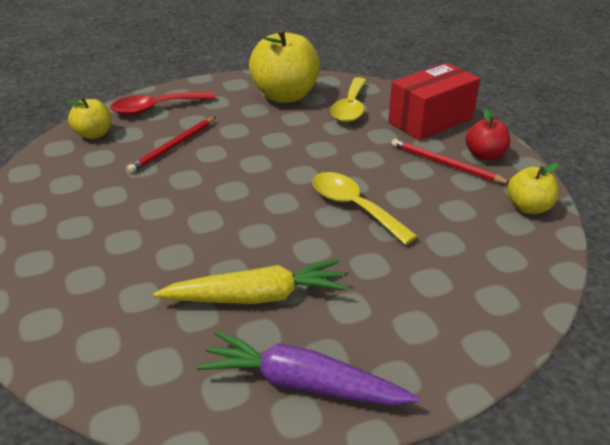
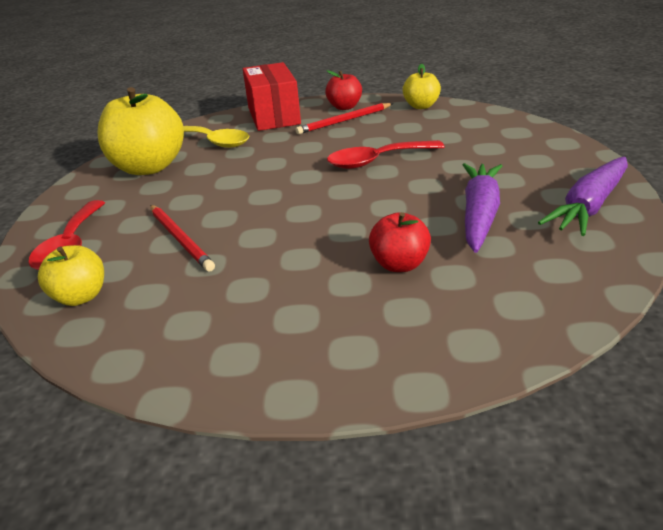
camera: 65 degrees left, 5 degrees down
yellow carrot [153,259,348,304] -> purple carrot [463,163,502,253]
yellow spoon [312,172,417,245] -> red spoon [327,140,444,169]
none -> red apple [369,212,431,272]

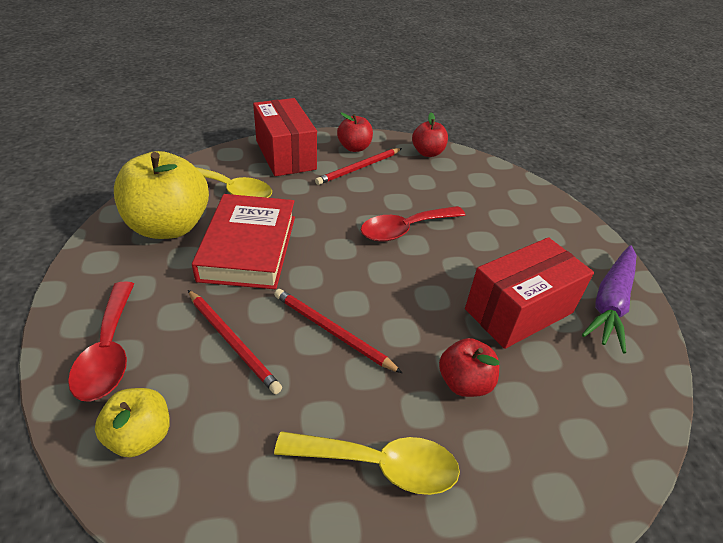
camera: 15 degrees left, 10 degrees up
yellow apple [403,64,441,109] -> red apple [412,112,448,157]
purple carrot [463,163,502,253] -> red box [465,237,594,349]
none -> red book [192,194,295,289]
none -> red pencil [274,289,402,373]
none -> yellow spoon [274,431,460,495]

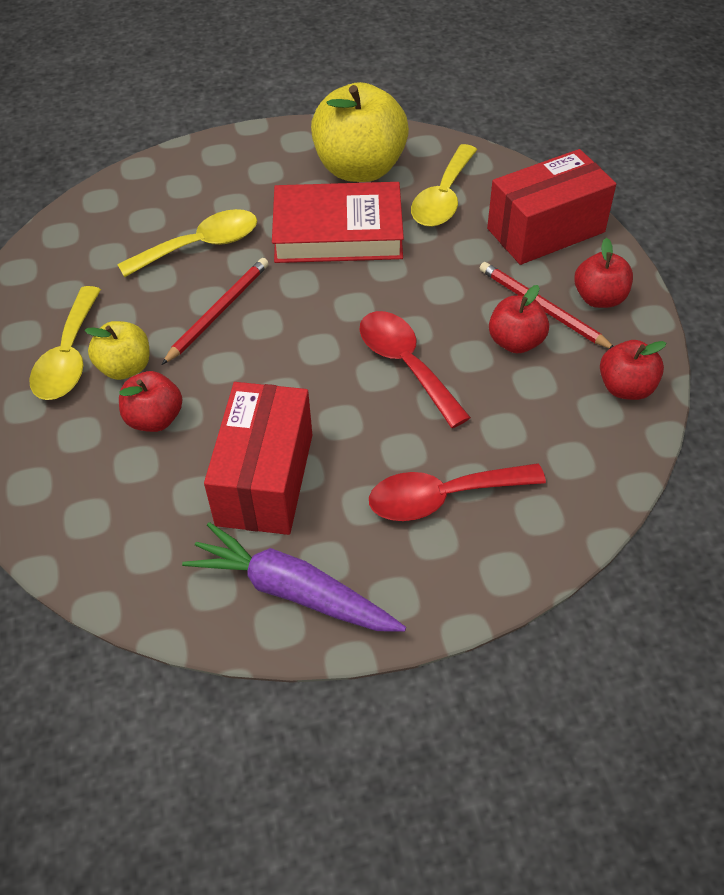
camera: 90 degrees right, 10 degrees up
red spoon [68,281,134,402] -> red spoon moved to [369,463,546,521]
yellow apple [95,388,170,457] -> yellow apple moved to [84,321,150,380]
red pencil [188,290,282,394] -> yellow spoon [117,209,257,277]
red box [465,237,594,349] -> red box turned 45 degrees clockwise [204,382,312,535]
none -> red apple [489,285,549,353]

